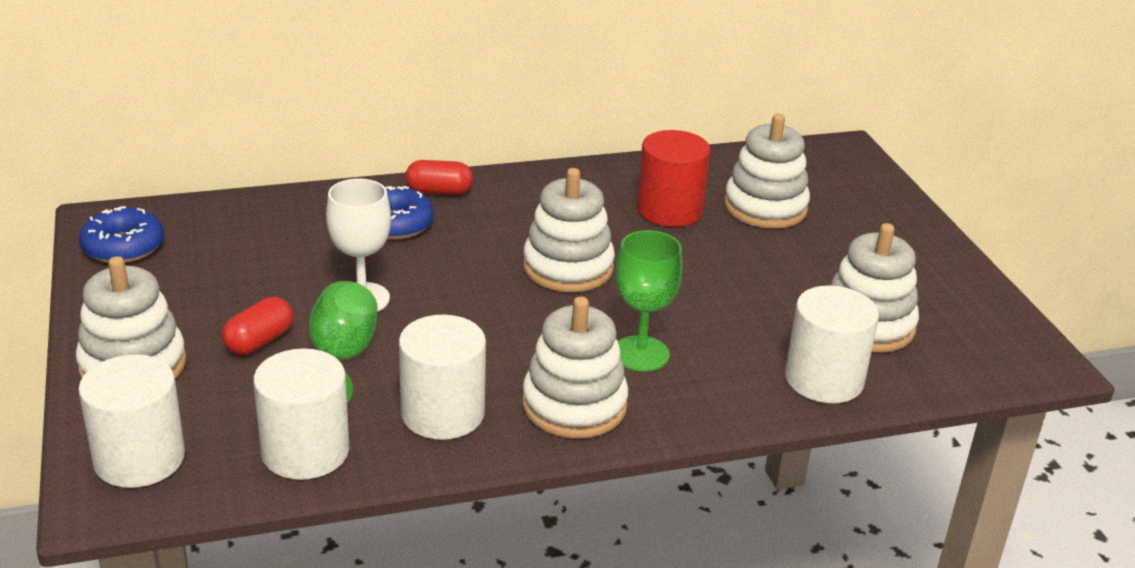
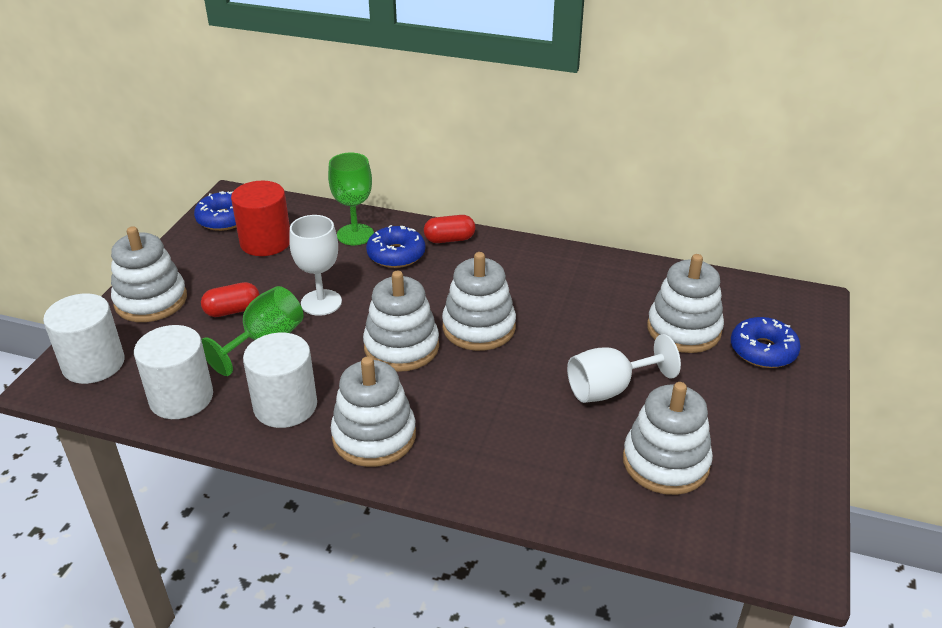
camera: 35 degrees right, 5 degrees up
red capsule [405,160,473,195] -> red capsule turned 45 degrees counterclockwise [424,215,475,243]
green goblet [615,230,683,372] -> green goblet moved to [328,153,374,245]
red cylinder [637,130,711,227] -> red cylinder moved to [231,181,290,256]
white cylinder [785,285,879,403] -> none
none -> white stacking toy [363,271,439,372]
none -> white goblet [567,334,681,403]
none -> blue donut [731,317,801,368]

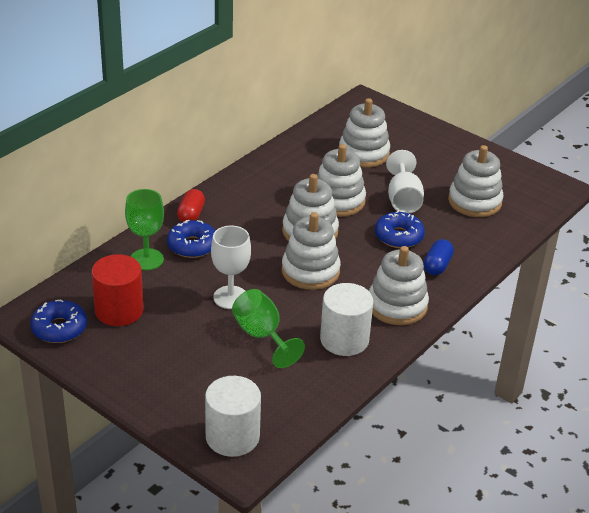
camera: 70 degrees left, 0 degrees up
white stacking toy [111,226,187,322] -> white stacking toy moved to [317,144,366,217]
white cylinder [134,325,213,419] -> none
red capsule [201,282,259,317] -> none
blue donut [731,317,801,368] -> blue donut moved to [375,211,425,248]
none -> blue capsule [424,239,454,275]

